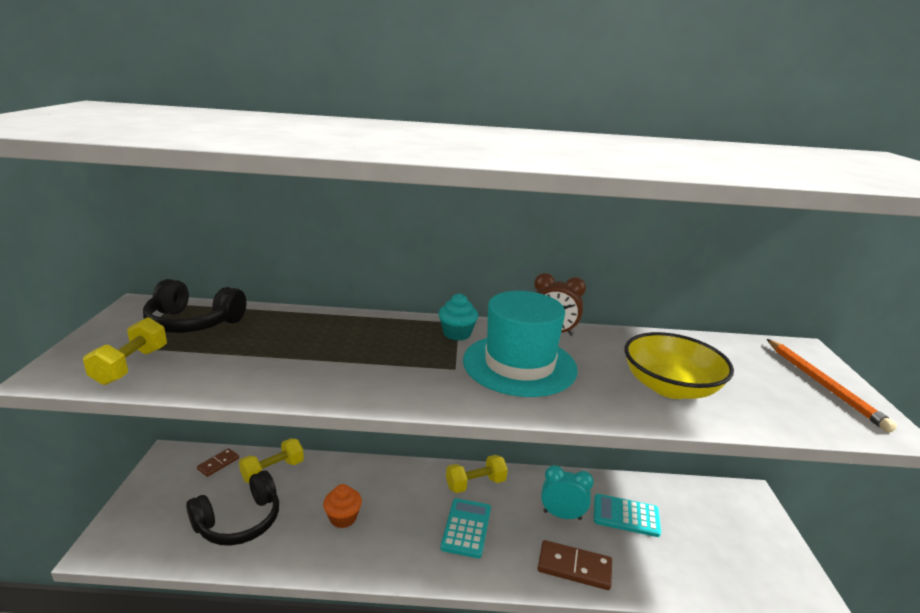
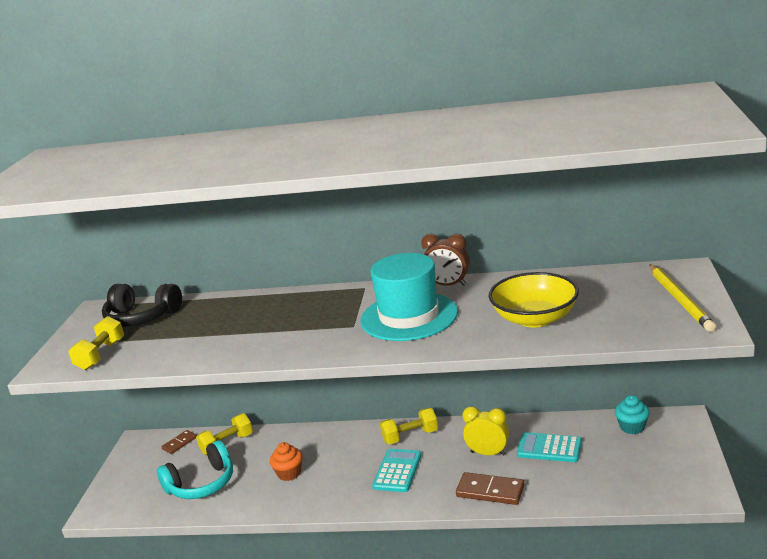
camera: 10 degrees right, 0 degrees up
black headphones [186,470,279,546] -> turquoise headphones [157,440,233,499]
turquoise cupcake [439,293,478,341] -> turquoise cupcake moved to [615,395,650,434]
turquoise clock [541,465,594,520] -> yellow clock [463,406,509,456]
orange pencil [767,339,897,433] -> yellow pencil [650,265,716,332]

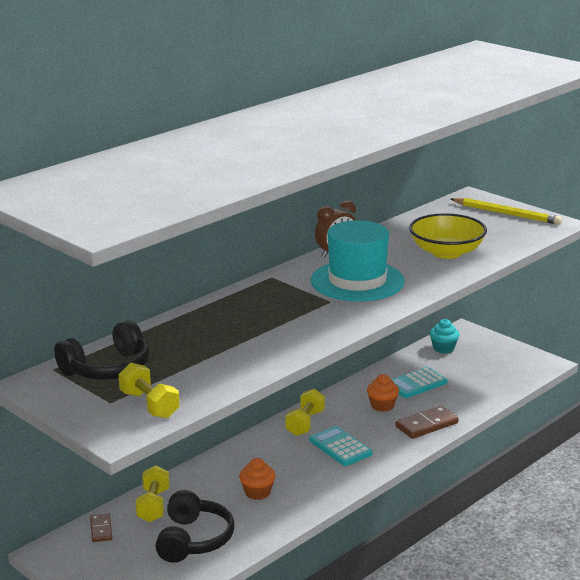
camera: 55 degrees left, 0 degrees up
turquoise headphones [157,440,233,499] -> black headphones [155,490,234,563]
yellow clock [463,406,509,456] -> orange cupcake [367,374,399,412]

